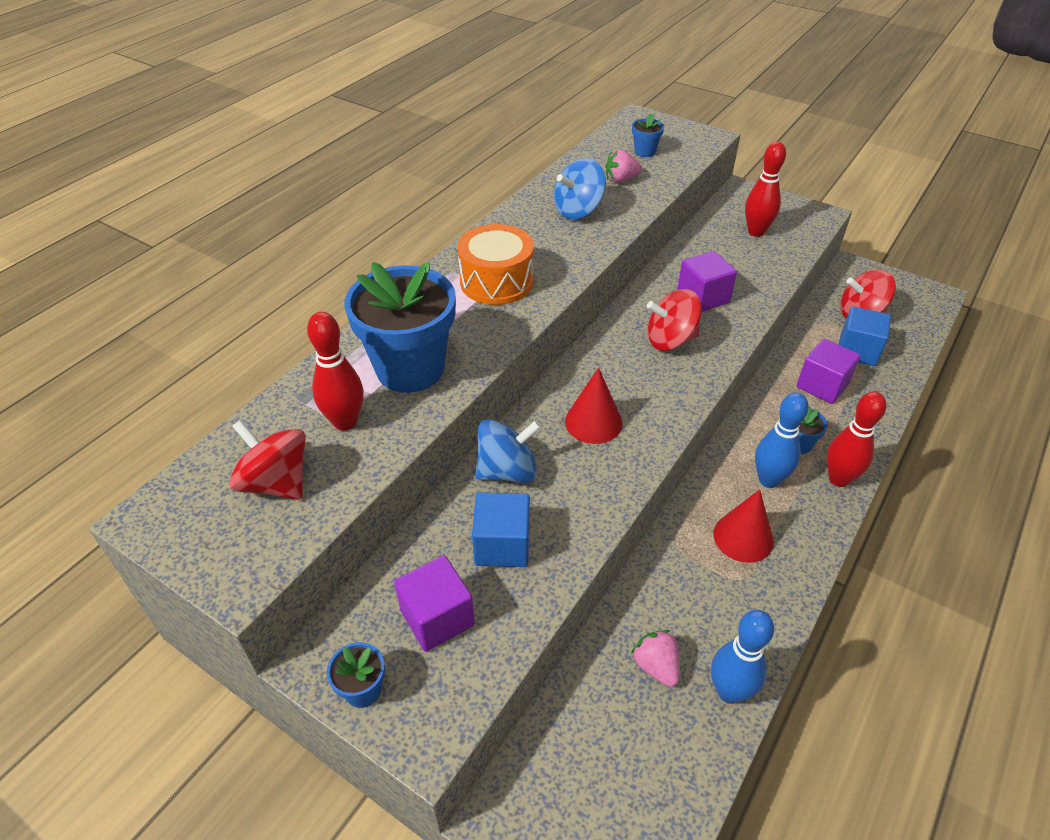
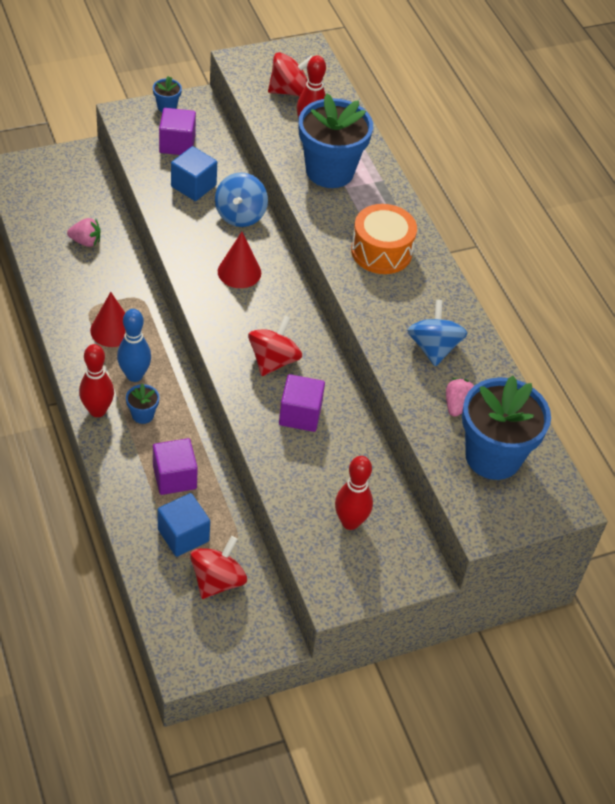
camera: 120 degrees right, 5 degrees up
blue flower pot [632,113,664,157] -> blue flower pot [462,376,551,480], size x2.35
blue bowling pin [711,610,774,704] -> none

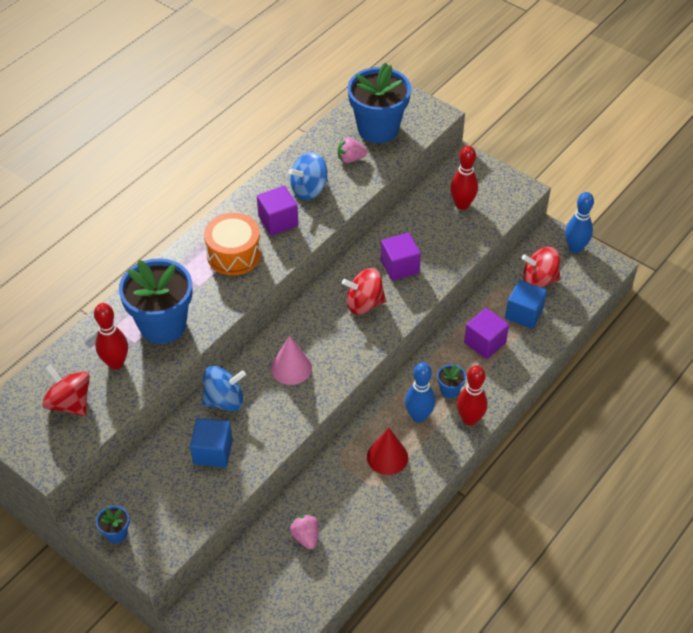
camera: 115 degrees left, 0 degrees up
purple cube [159,108,196,155] -> purple cube moved to [257,186,298,236]
red cone [218,232,261,288] -> pink cone [271,336,312,385]
none -> blue bowling pin [565,192,594,253]

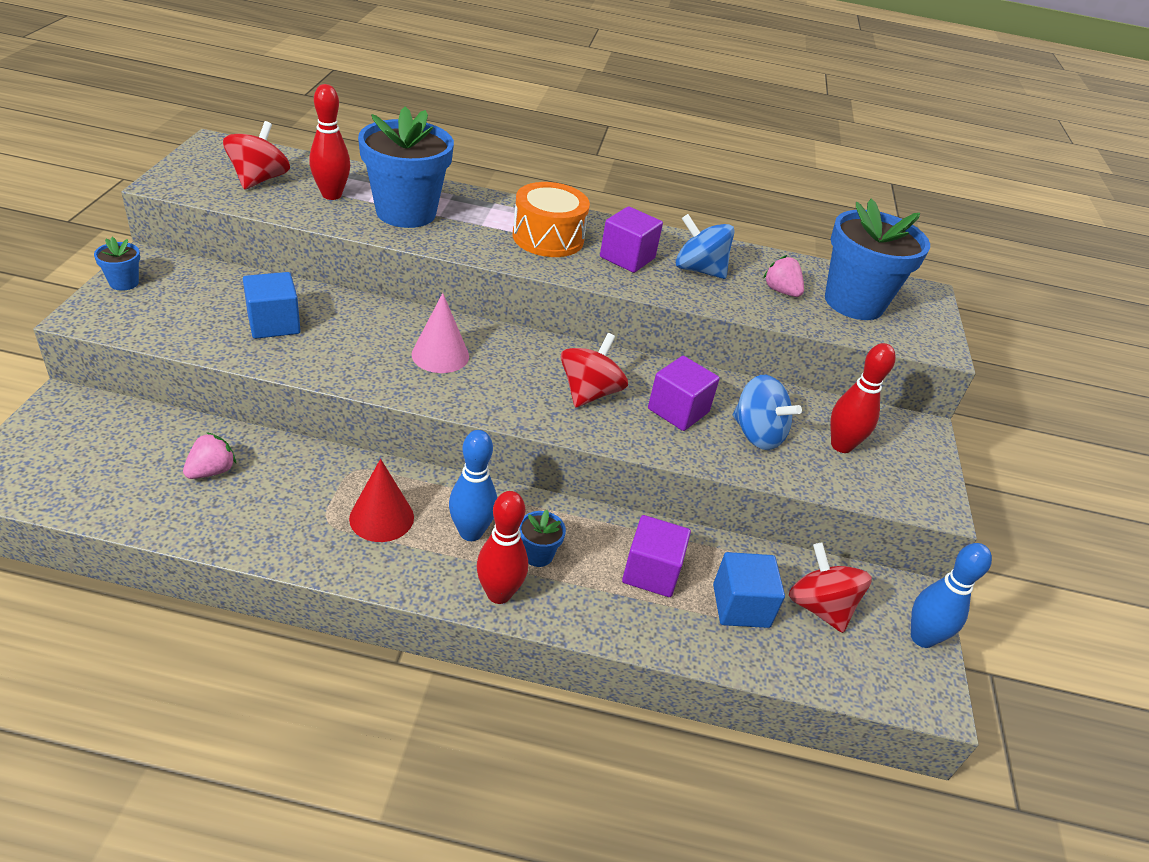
camera: 55 degrees right, 10 degrees down
blue spinning top [202,366,246,411] -> blue spinning top moved to [733,375,802,450]
red spinning top [342,268,386,314] -> red spinning top turned 60 degrees clockwise [560,333,628,408]

